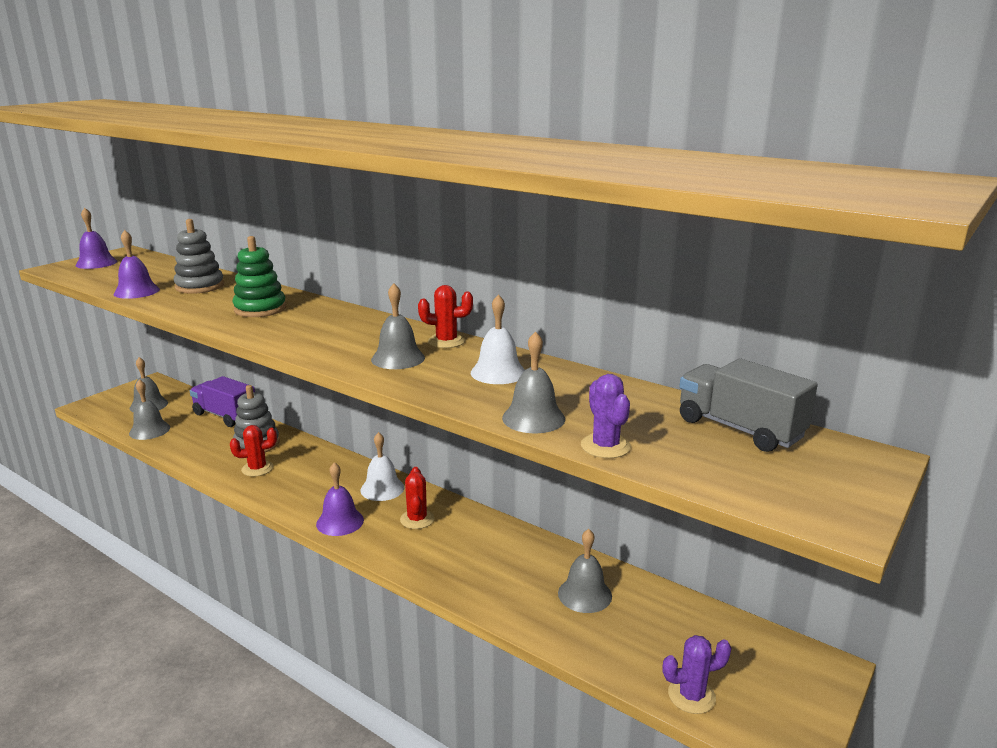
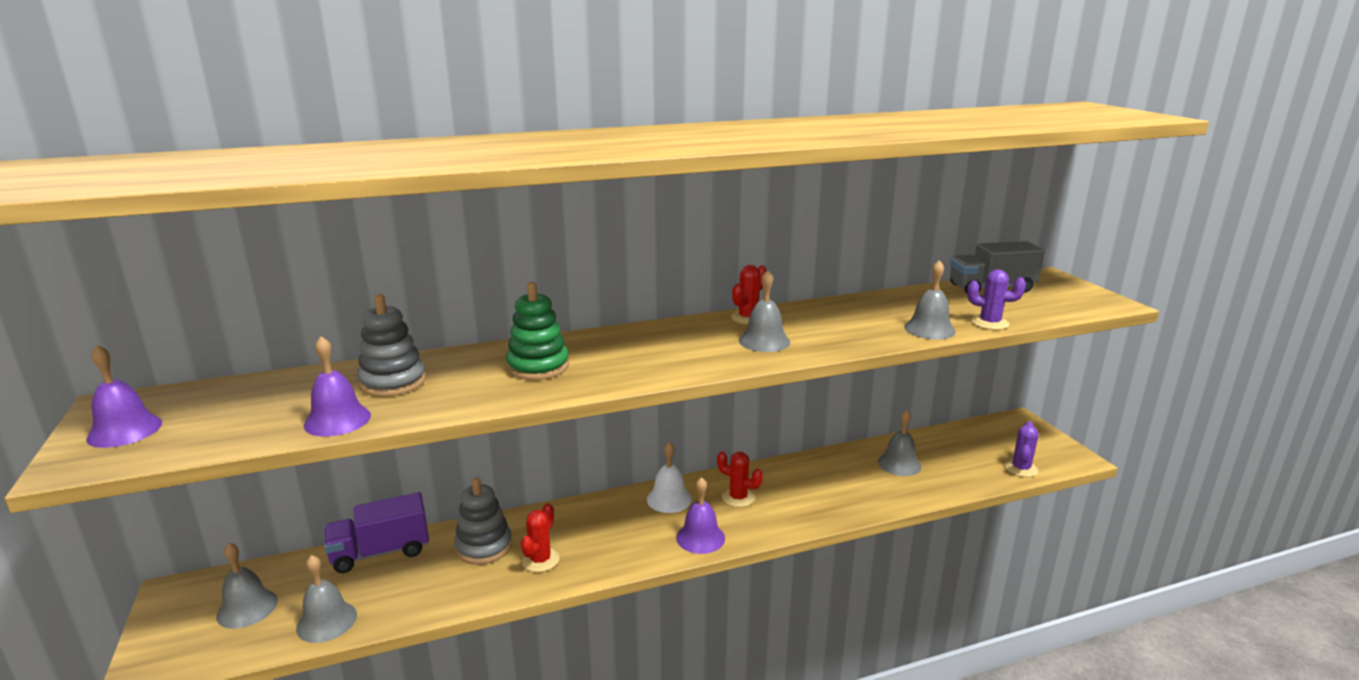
camera: 55 degrees left, 0 degrees up
white bell [471,294,525,384] -> none

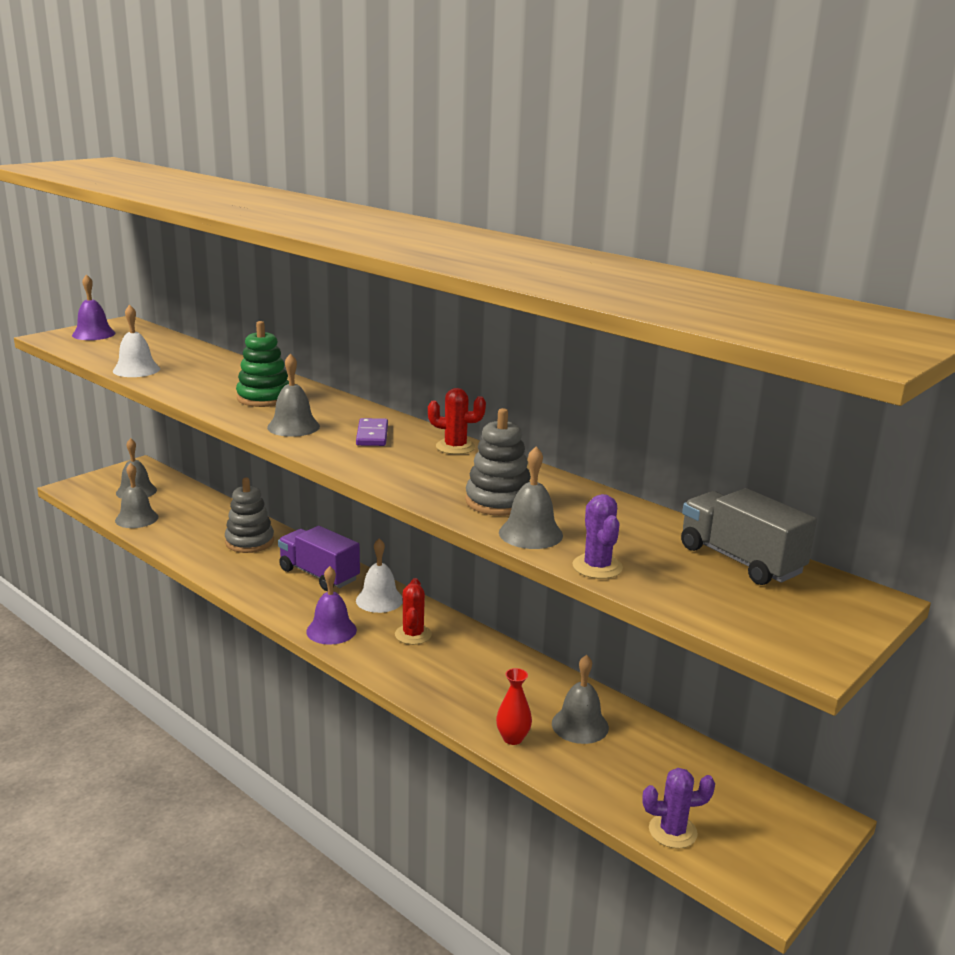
camera: 60 degrees right, 0 degrees up
purple bell [304,336,371,437] -> white bell [113,305,160,377]
purple truck [324,492,429,573] -> purple truck moved to [278,526,360,591]
grey stacking toy [357,295,426,397] -> grey stacking toy moved to [465,408,531,516]
red cactus [521,503,560,572] -> none
grey bell [739,270,790,352] -> grey bell moved to [267,353,320,437]
none -> purple domino [356,418,388,446]
none -> red vase [496,668,532,745]

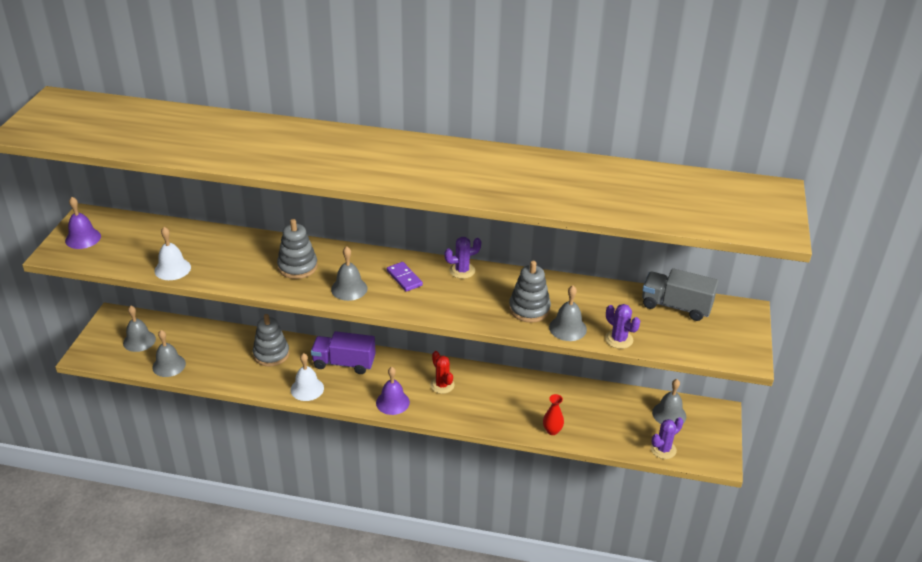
camera: 30 degrees left, 15 degrees up
green stacking toy [236,321,289,407] -> grey stacking toy [277,219,318,279]
white bell [356,538,403,613] -> white bell moved to [291,353,324,401]
red cactus [428,388,486,454] -> purple cactus [444,237,481,279]
grey bell [552,655,609,744] -> grey bell moved to [652,379,686,424]

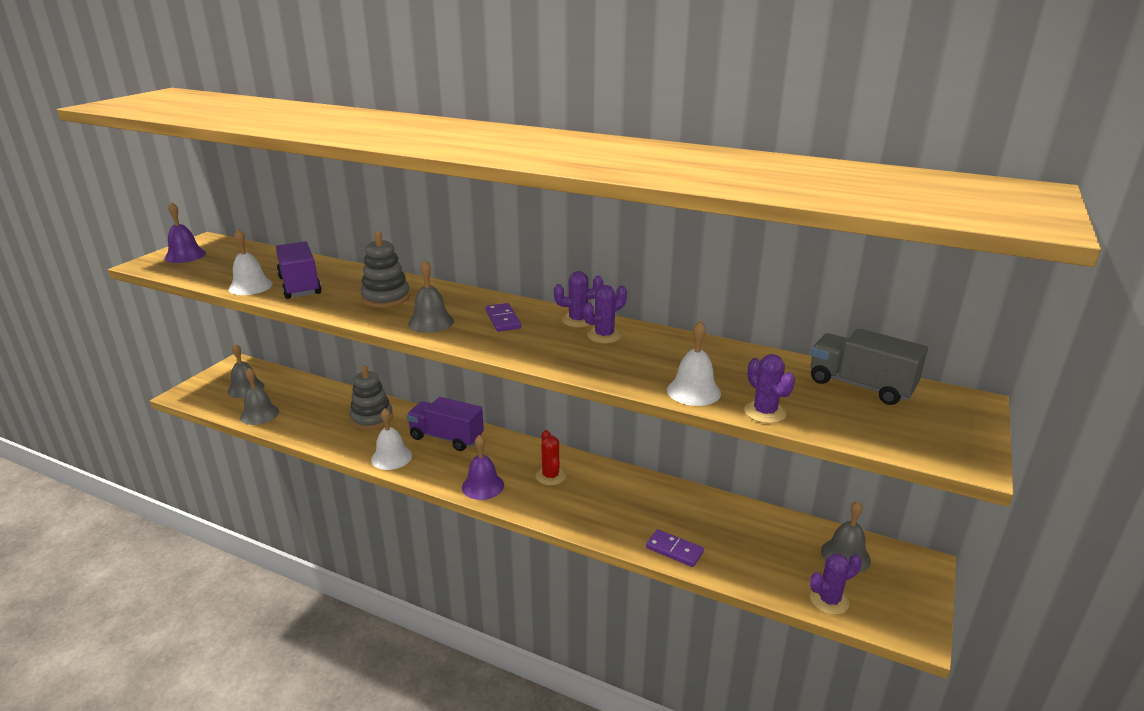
camera: 15 degrees right, 10 degrees down
grey stacking toy [509,261,551,323] -> none
red vase [543,394,564,435] -> purple domino [646,529,704,567]
grey bell [549,286,587,341] -> white bell [667,321,721,406]
none -> purple truck [276,242,322,299]
none -> purple cactus [583,285,627,343]

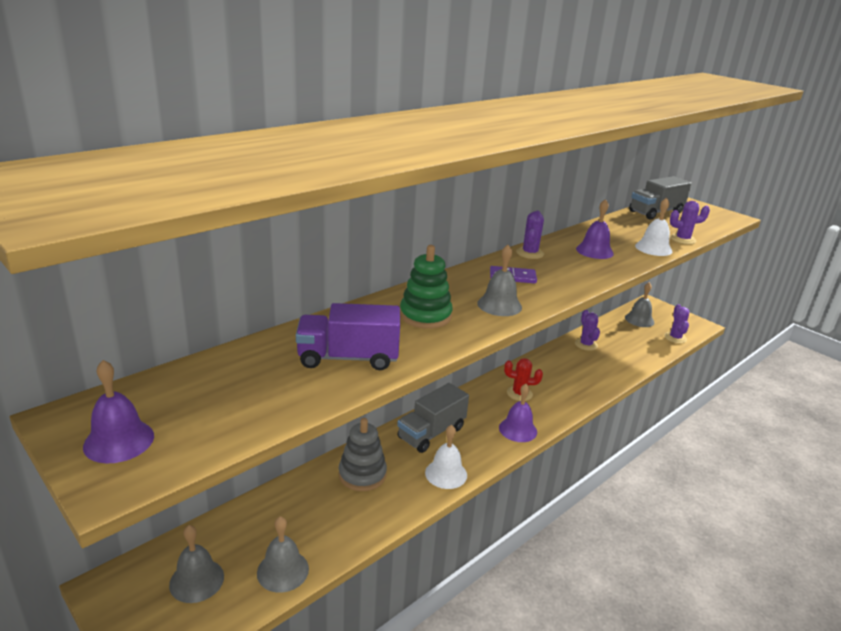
camera: 70 degrees left, 0 degrees up
white bell [229,229,273,295] -> none
grey stacking toy [360,231,410,308] -> green stacking toy [400,245,453,329]
purple truck [407,397,484,451] -> grey truck [397,383,469,453]
purple cactus [583,285,627,343] -> purple cactus moved to [575,310,600,351]
purple domino [646,529,704,567] -> none
none -> purple bell [576,199,614,259]

